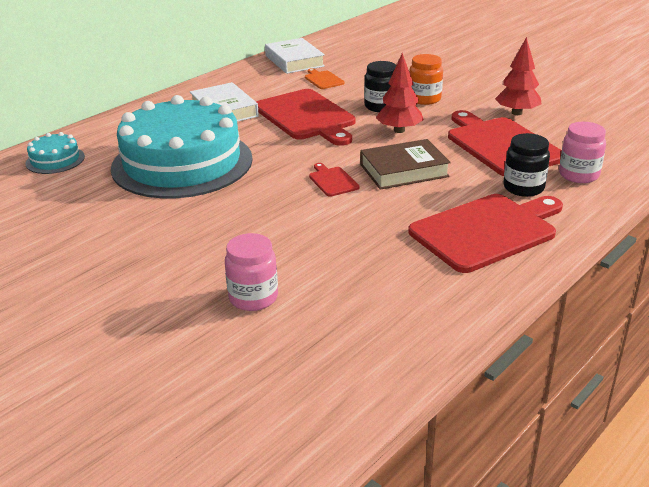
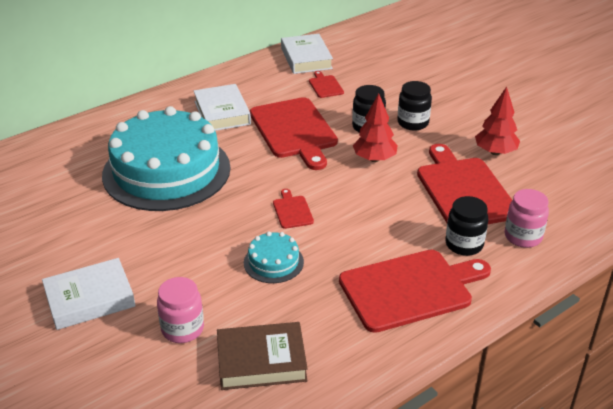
camera: 10 degrees right, 5 degrees up
turquoise cake [25,132,85,174] -> turquoise cake moved to [244,231,304,283]
orange cutting board [305,68,345,89] -> red cutting board [309,71,344,98]
brown book [360,139,451,190] -> brown book moved to [217,322,308,390]
orange jar [409,54,443,105] -> black jar [397,81,432,131]
none -> white book [42,258,136,330]

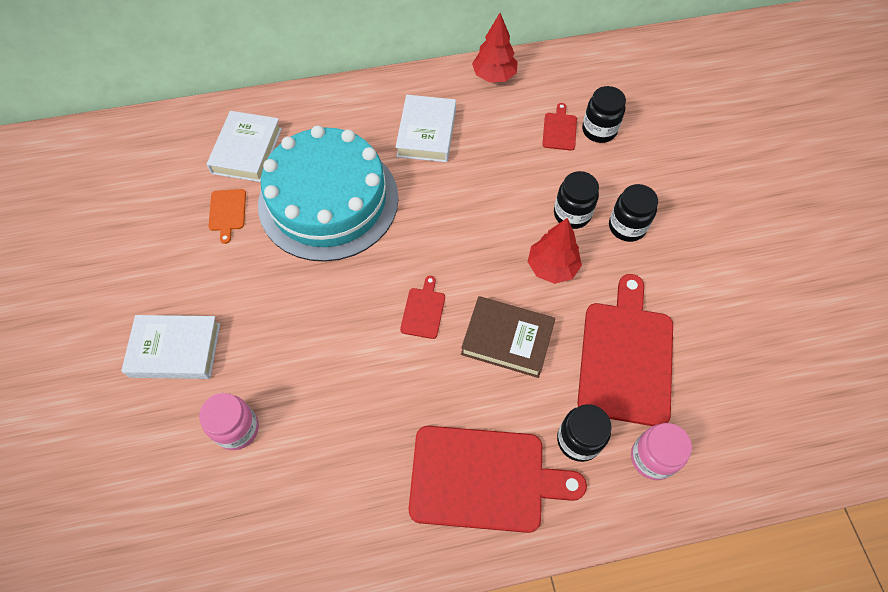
camera: 25 degrees right, 25 degrees up
brown book [217,322,308,390] -> brown book moved to [461,296,555,378]
turquoise cake [244,231,304,283] -> none
red cutting board [250,97,338,170] -> none
white book [281,34,333,74] -> white book moved to [207,111,282,182]
red tree [475,87,520,155] -> red tree moved to [472,13,518,82]
none -> orange cutting board [208,189,246,244]
none -> black jar [582,86,626,143]

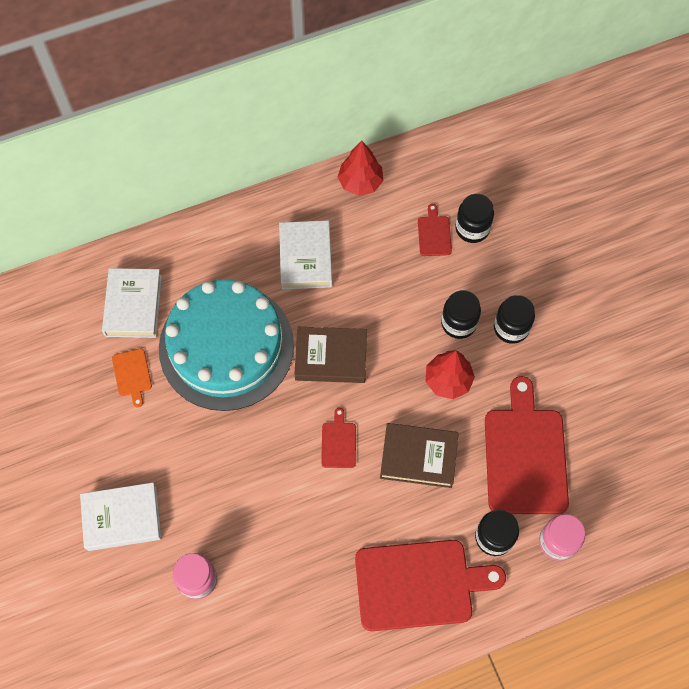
camera: 10 degrees left, 5 degrees up
none -> brown book [294,327,367,383]

